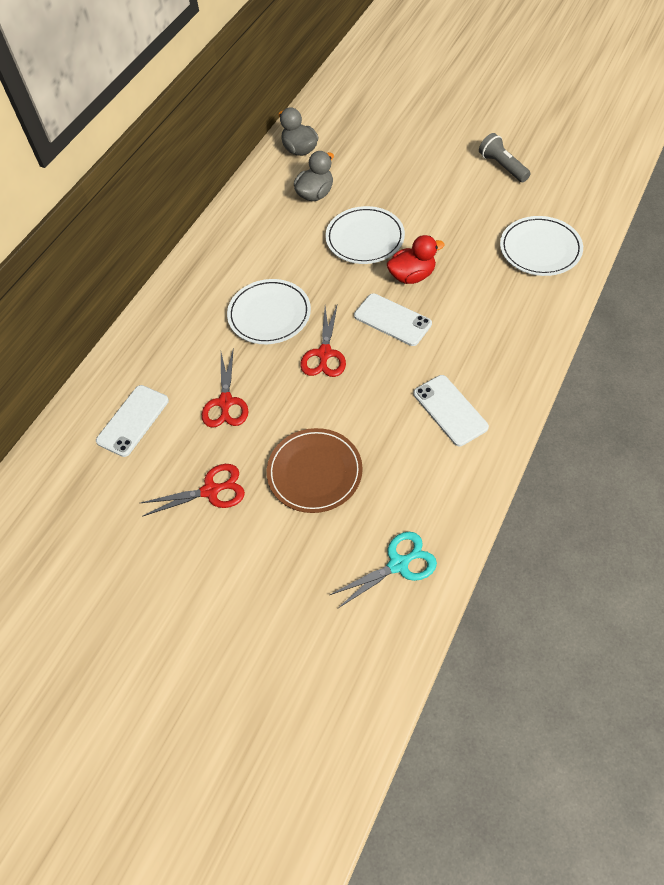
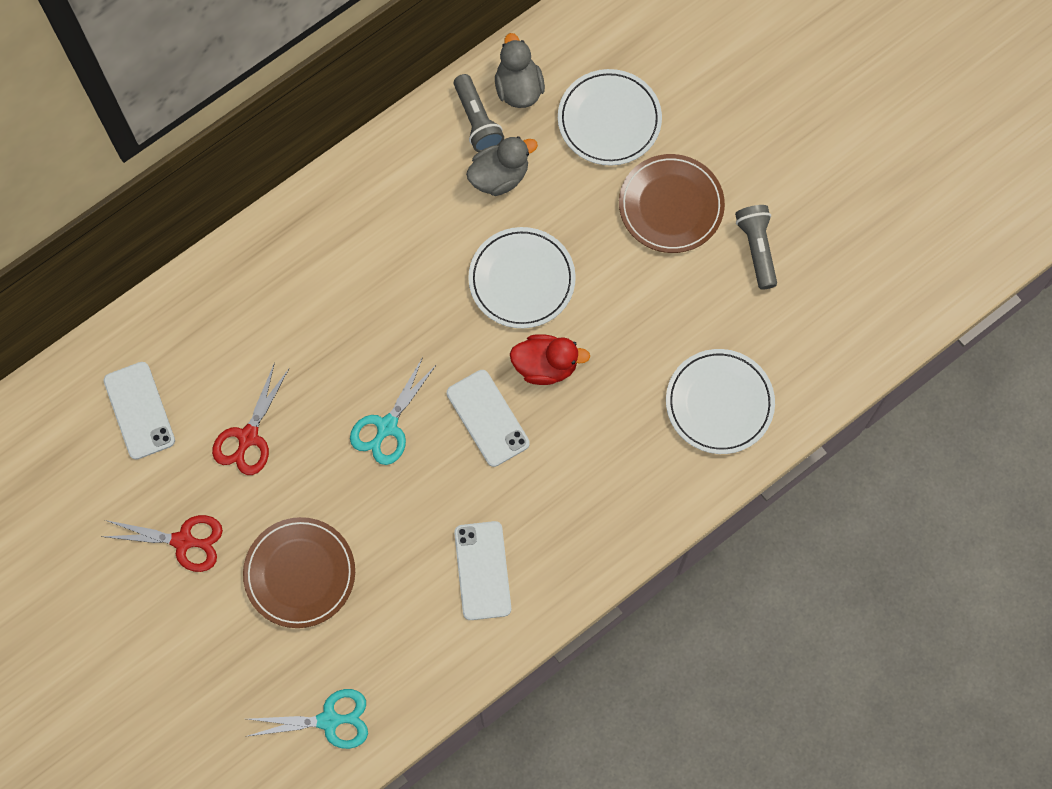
camera: 20 degrees right, 15 degrees up
white phone [96,385,169,457] -> white phone turned 75 degrees counterclockwise [104,362,175,460]
white plate [227,279,311,344] -> white plate moved to [558,69,662,166]
red scissors [300,303,346,377] -> turquoise scissors [350,357,437,465]
none -> grey flashlight [454,74,504,152]
none -> brown plate [619,154,725,253]

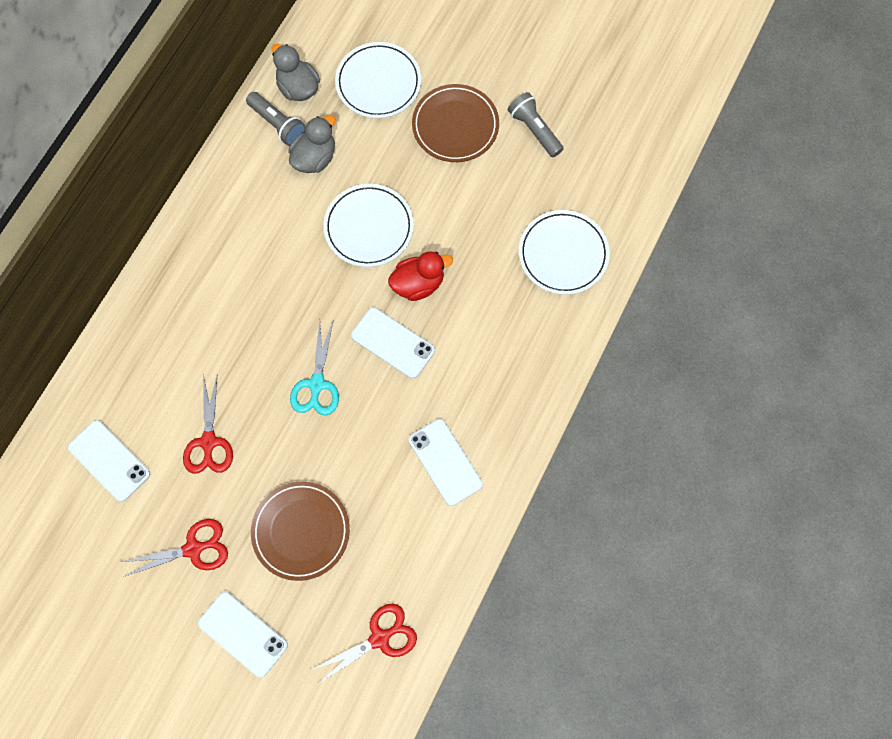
camera: 25 degrees left, 0 degrees up
turquoise scissors [245,689,368,749] -> red scissors [312,604,417,684]
none -> white phone [198,592,288,677]

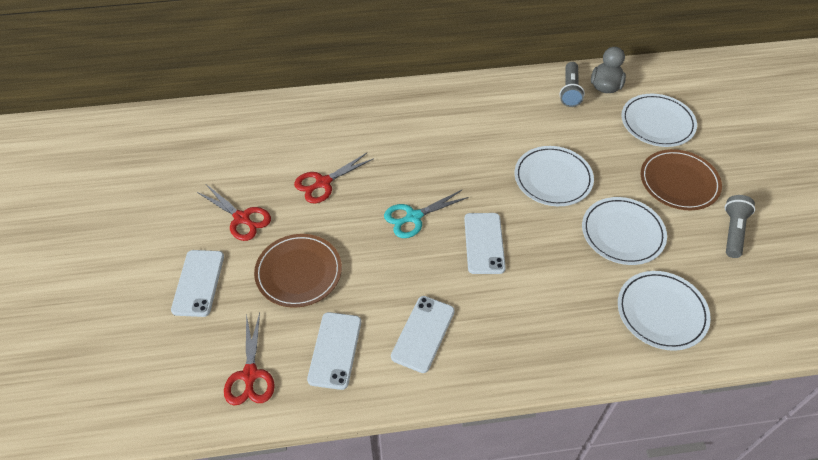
camera: 55 degrees right, 20 degrees down
white phone [68,420,150,502] -> white phone moved to [307,312,361,390]
grey duck [288,115,335,173] -> none
red scissors [312,604,417,684] -> red scissors turned 60 degrees clockwise [224,313,275,405]
red duck [388,251,453,301] -> none
none -> white plate [582,197,667,265]

